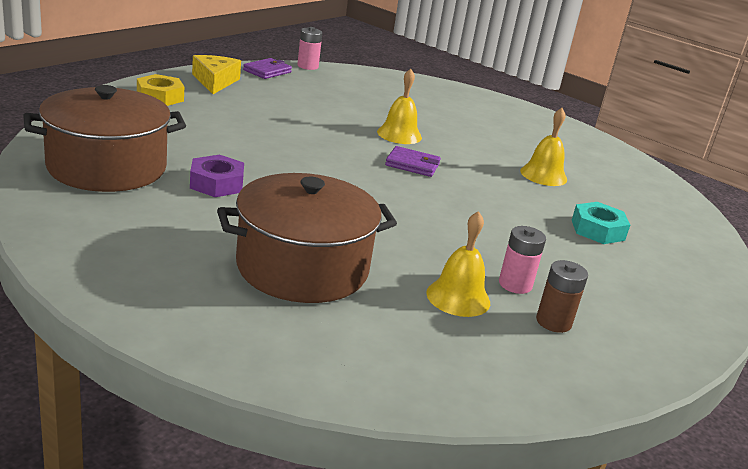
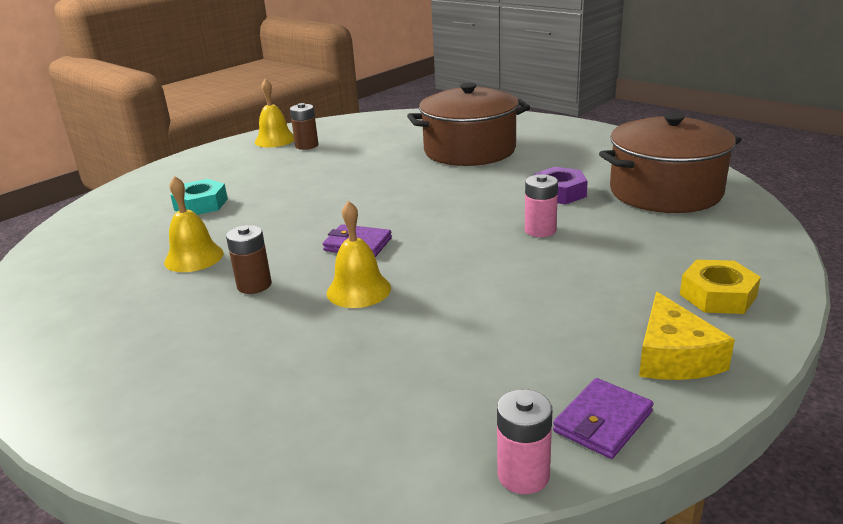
camera: 170 degrees left, 0 degrees up
yellow bell [426,211,490,317] -> yellow bell moved to [255,79,294,147]
pink battery [499,226,546,294] -> pink battery moved to [525,174,558,237]
none -> brown battery [226,225,272,294]

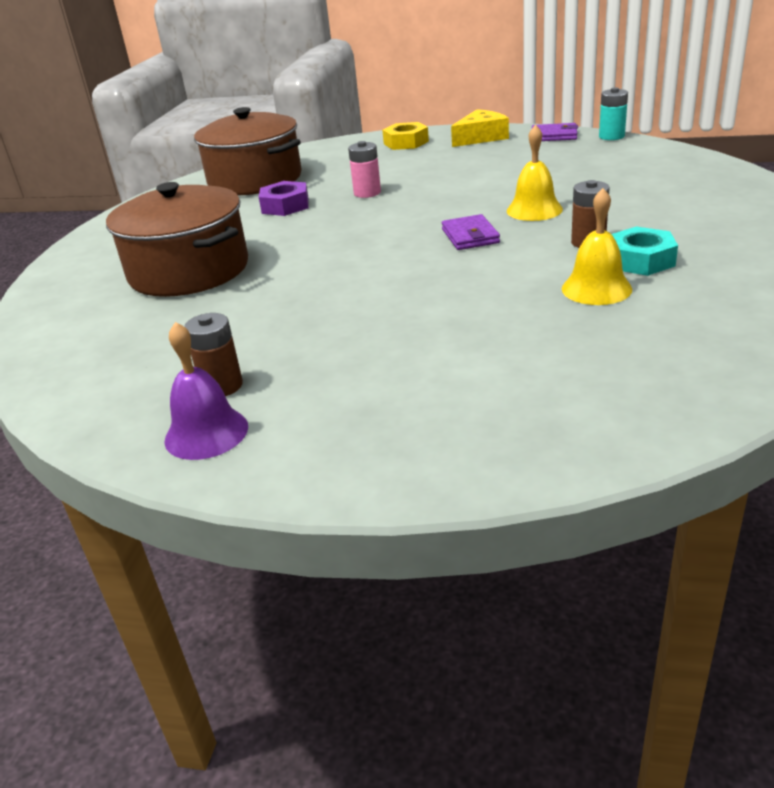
camera: 120 degrees left, 5 degrees up
turquoise nut [170,179,228,215] -> turquoise nut moved to [611,226,678,276]
yellow bell [255,79,294,147] -> purple bell [164,322,248,460]
pink battery [497,389,552,494] -> turquoise battery [599,88,628,140]

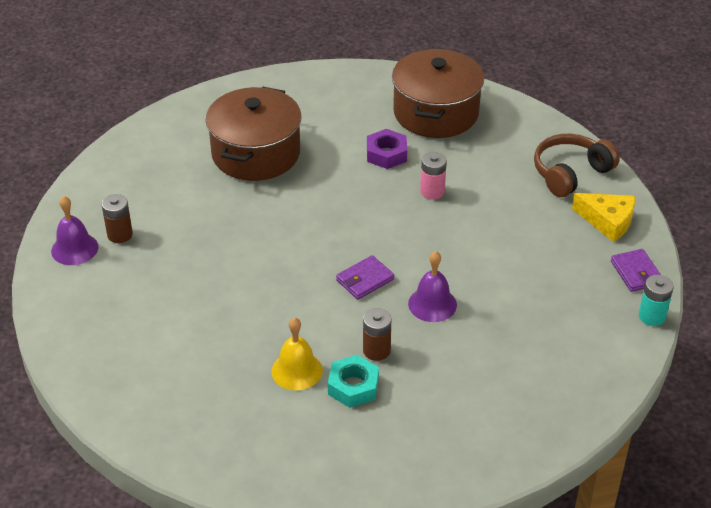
camera: 60 degrees right, 10 degrees up
yellow nut [382,122,429,150] -> brown headphones [534,134,620,197]
yellow bell [507,125,563,221] -> purple bell [408,251,457,322]

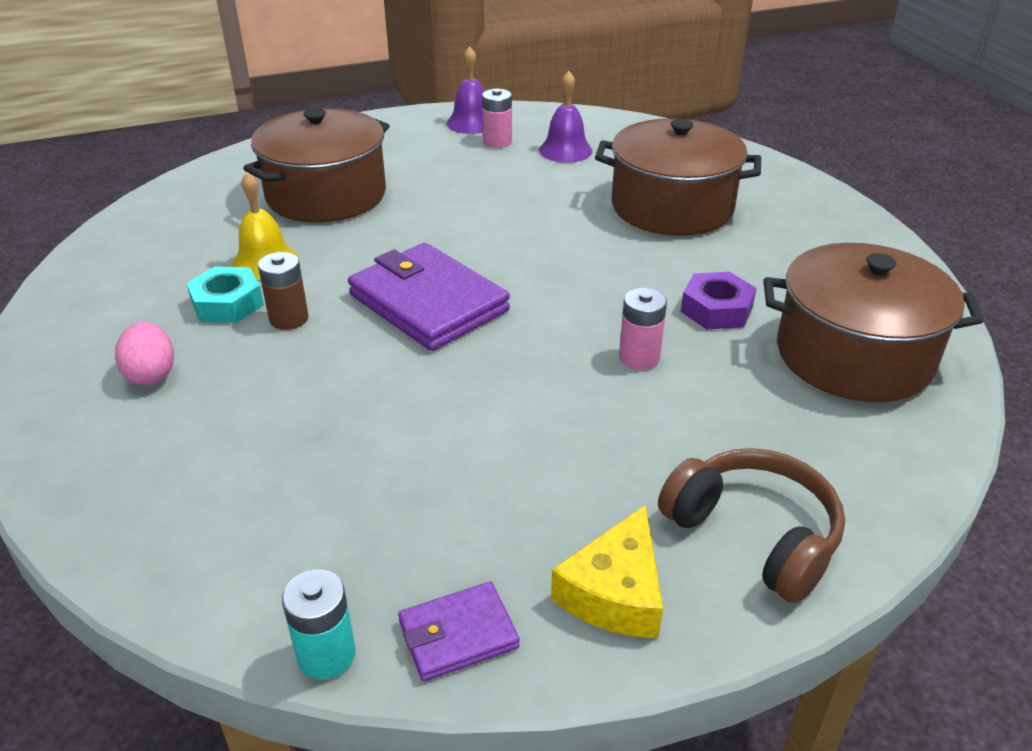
camera: 85 degrees right, 5 degrees down
brown battery [101,194,133,243] -> pink battery [482,88,512,148]
purple wallet [336,255,394,300] -> purple wallet [348,243,510,351], size x1.96
purple bell [408,251,457,322] -> purple bell moved to [539,71,592,163]
none -> pink egg [115,322,174,385]
none -> brown pot [243,108,390,223]

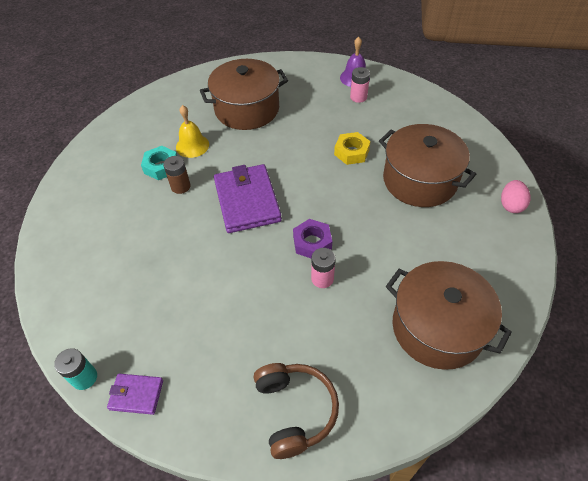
camera: 30 degrees right, 15 degrees up
pink egg [115,322,174,385] -> pink egg moved to [501,180,531,213]
purple bell [539,71,592,163] -> none
yellow cheese [551,505,663,638] -> none
purple nut [681,272,757,330] -> purple nut moved to [293,219,332,258]
none -> yellow nut [334,132,371,165]

